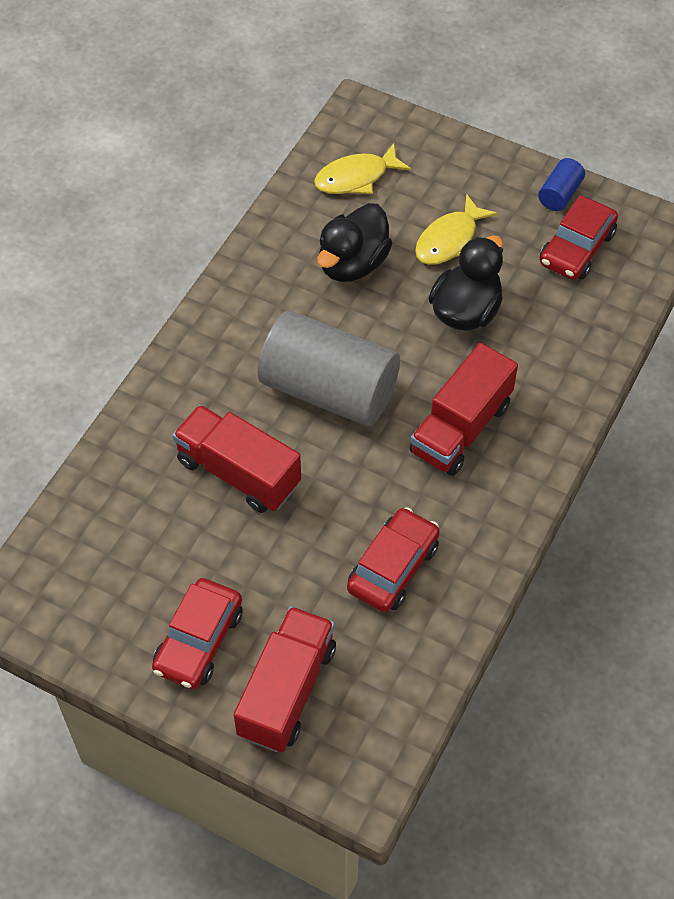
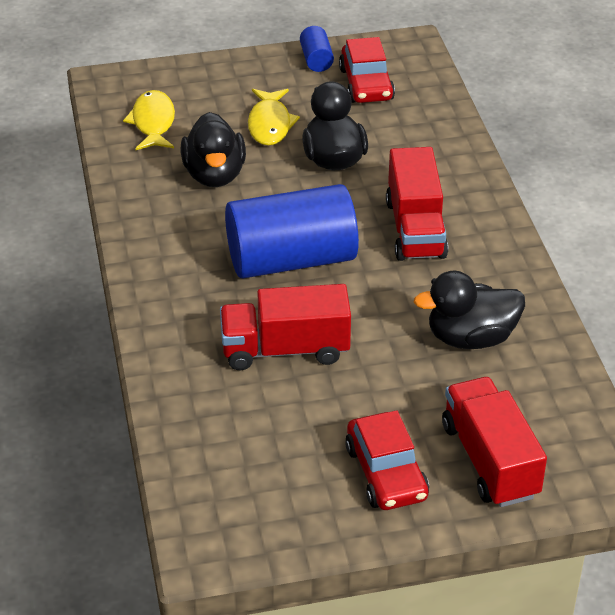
camera: 40 degrees left, 15 degrees down
grey cylinder [258,311,400,426] -> blue cylinder [225,184,359,278]
yellow fish [314,143,411,194] -> yellow fish turned 150 degrees clockwise [123,90,175,150]
red car [347,507,440,612] -> black duck [414,271,525,349]

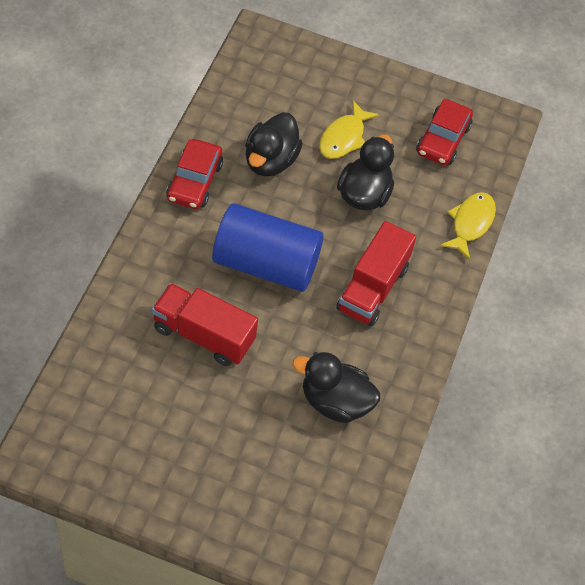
camera: 25 degrees right, 15 degrees up
yellow fish [123,90,175,150] -> yellow fish moved to [440,192,496,260]
blue cylinder [300,26,334,72] -> none
red car [345,410,429,510] -> red car moved to [166,139,223,209]
red truck [442,377,547,507] -> none

